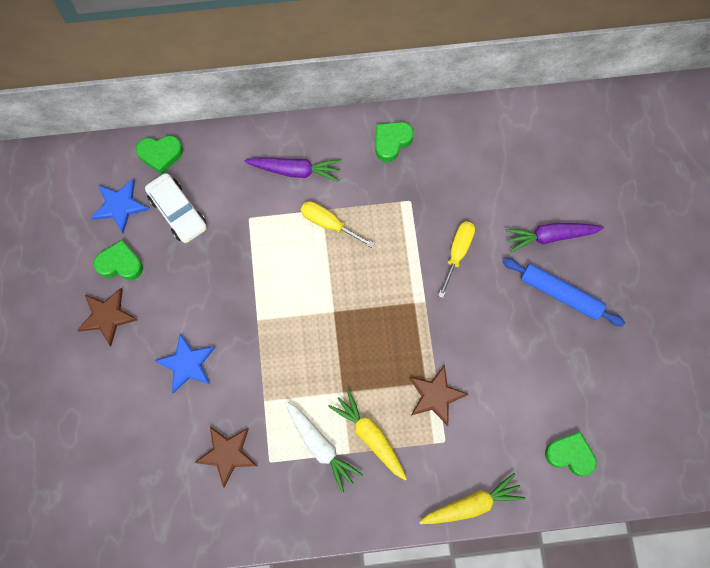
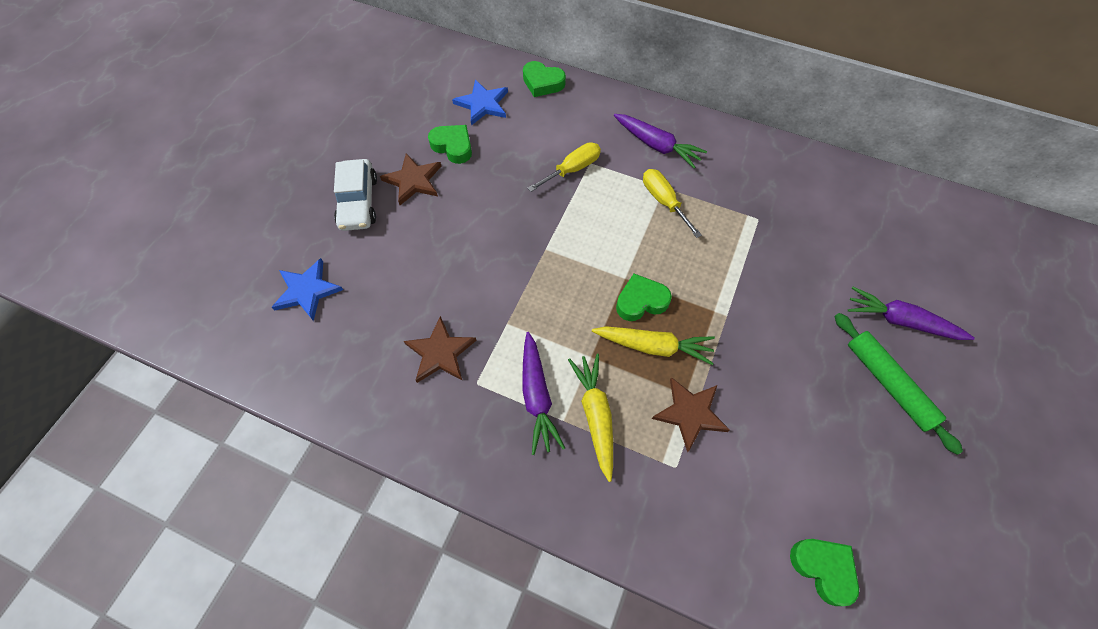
camera: 30 degrees right, 10 degrees down
white car [145,173,207,243] -> white car moved to [334,159,377,231]
blue star [155,333,215,393] -> blue star moved to [272,258,343,321]
white carrot [285,401,363,493] -> purple carrot [522,332,565,455]
green heart [375,122,414,162] -> green heart moved to [616,274,672,321]
yellow carrot [419,473,525,524] -> yellow carrot moved to [592,326,715,365]
yellow screwdriver [438,221,475,298] -> yellow screwdriver moved to [528,142,601,192]
blue rolling pin [502,258,625,327] -> green rolling pin [834,313,963,455]

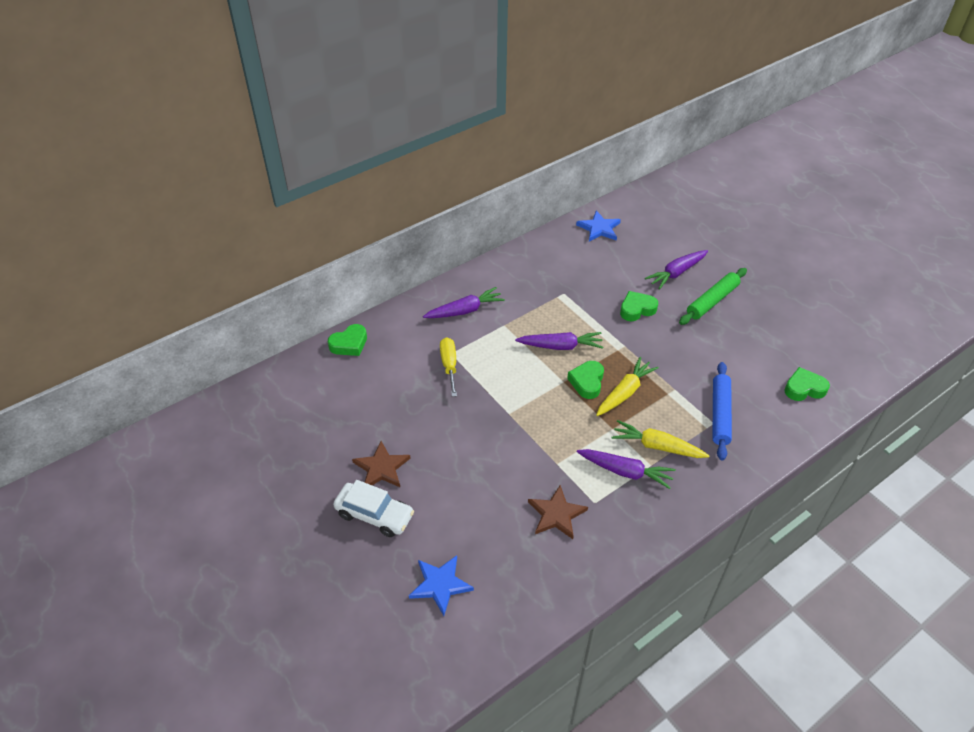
camera: 60 degrees left, 15 degrees down
green heart [428,125,472,164] -> green heart moved to [620,291,658,321]
blue star [452,79,508,126] -> blue star moved to [576,211,621,242]
yellow screwdriver [643,169,702,238] -> none
brown star [652,377,730,453] -> none
green rolling pin [834,313,963,455] -> green rolling pin turned 45 degrees counterclockwise [679,268,747,325]
none -> purple carrot [515,332,603,350]
none -> blue rolling pin [712,362,732,461]

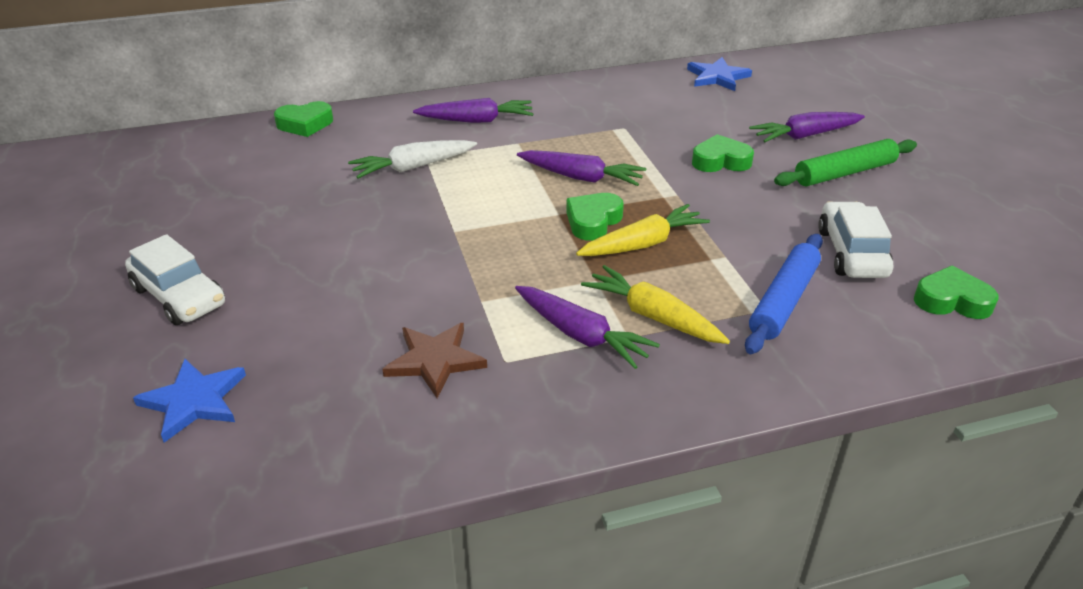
camera: 20 degrees right, 10 degrees down
brown star [352,441,411,487] -> none
yellow screwdriver [440,337,457,397] -> white carrot [348,140,477,179]
none -> white car [818,201,893,278]

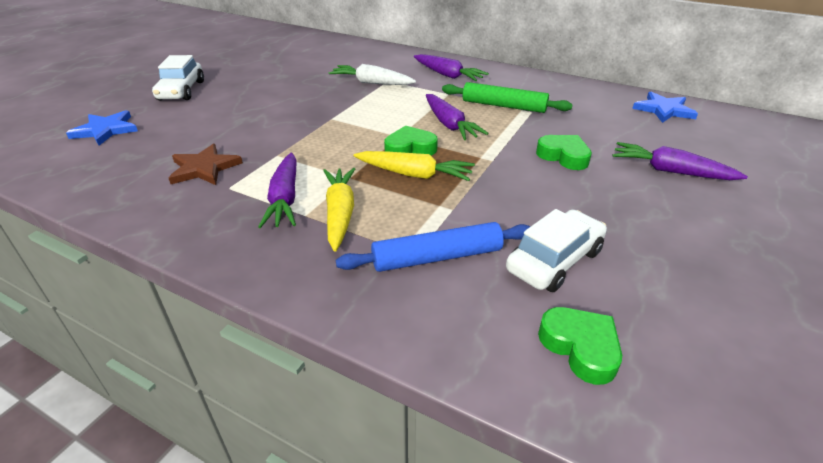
camera: 45 degrees right, 0 degrees up
green heart [274,101,333,137] -> none
green rolling pin [774,139,917,186] -> green rolling pin moved to [442,82,573,113]

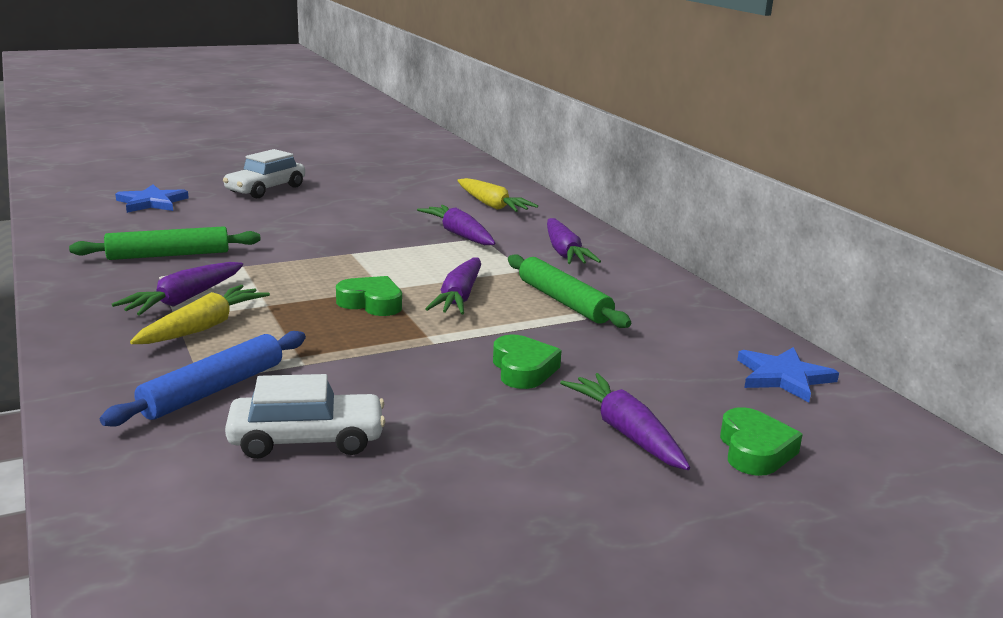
camera: 35 degrees right, 15 degrees down
brown star [169,144,243,185] -> green rolling pin [69,226,261,260]
white carrot [329,64,416,85] -> purple carrot [417,205,496,245]
blue rolling pin [336,222,531,272] -> blue rolling pin turned 75 degrees counterclockwise [100,331,306,426]
yellow carrot [354,151,475,181] -> yellow carrot moved to [457,178,538,212]
green heart [538,307,622,385] -> green heart moved to [720,407,803,476]

